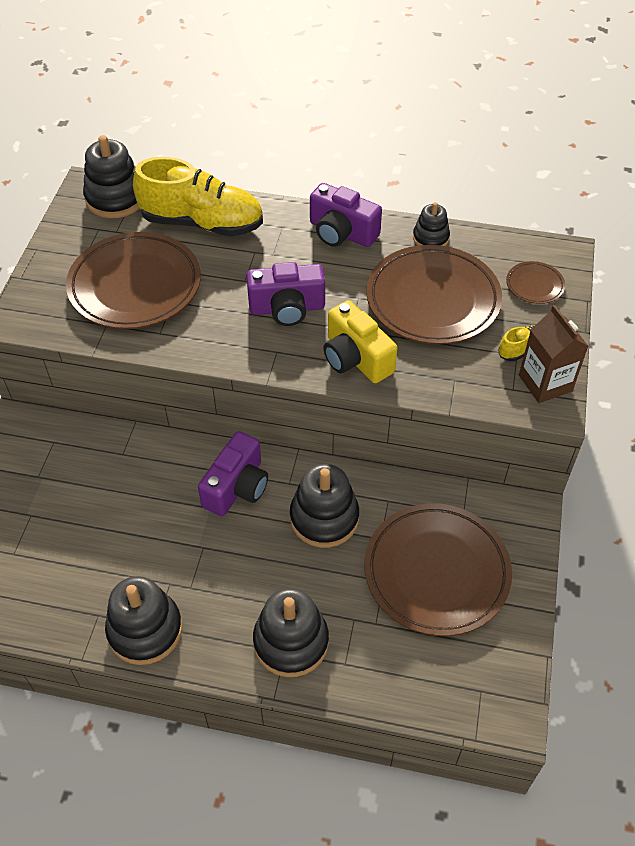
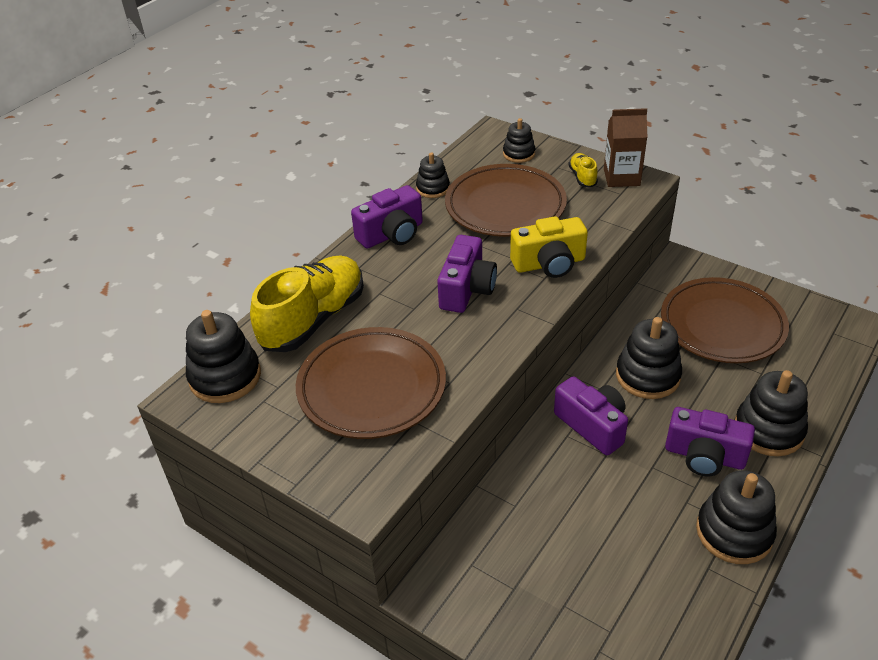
camera: 65 degrees left, 10 degrees down
brown plate [506,261,565,304] -> black stacking toy [503,118,535,163]
none -> purple camera [665,407,755,476]

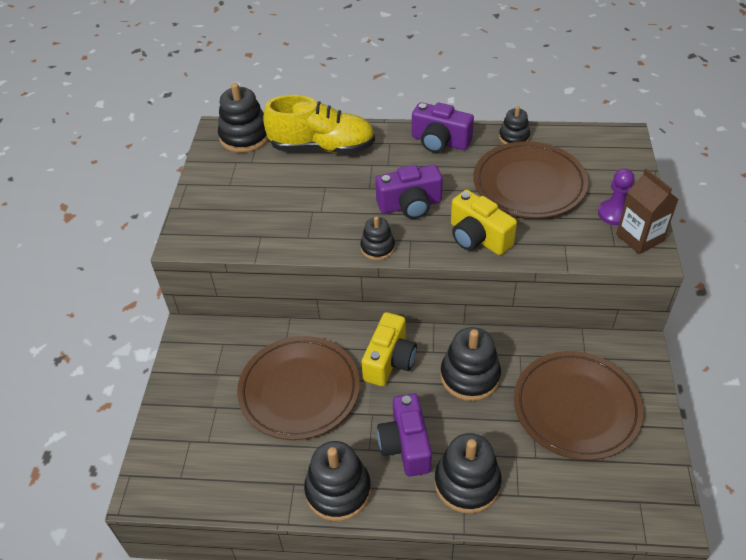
camera: 60 degrees right, 5 degrees up
brown plate [296,327,446,439] -> brown plate moved to [237,336,360,440]
black stacking toy [503,118,535,163] -> black stacking toy moved to [360,216,395,260]
purple camera [554,376,628,455] -> yellow camera [362,312,417,386]
yellow shoe [568,153,598,188] -> purple pawn [598,168,635,225]

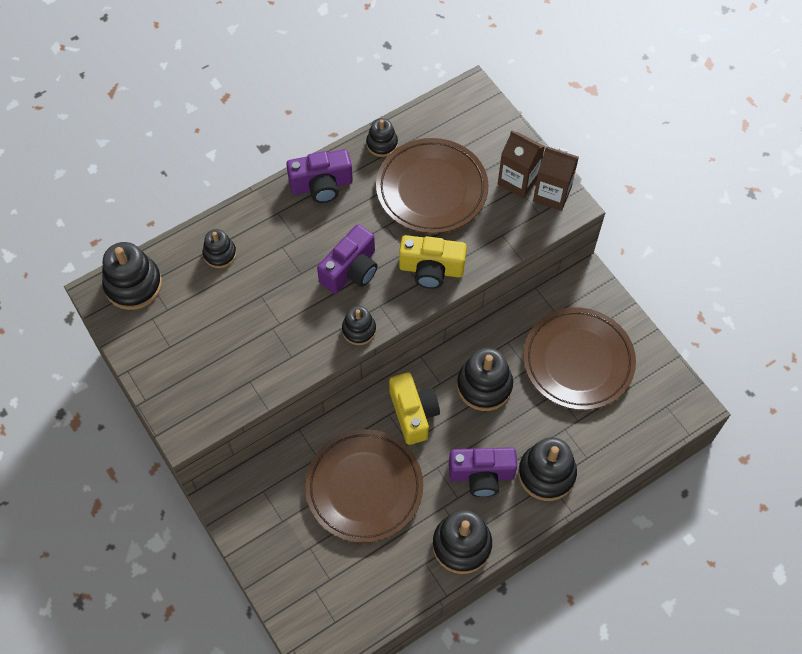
camera: 40 degrees left, 15 degrees up
yellow shoe [263,95,375,154] -> black stacking toy [203,229,237,268]
purple camera [377,394,432,477] -> purple camera turned 45 degrees counterclockwise [449,447,517,497]
purple pawn [598,168,635,225] -> brown carton [498,130,545,198]

